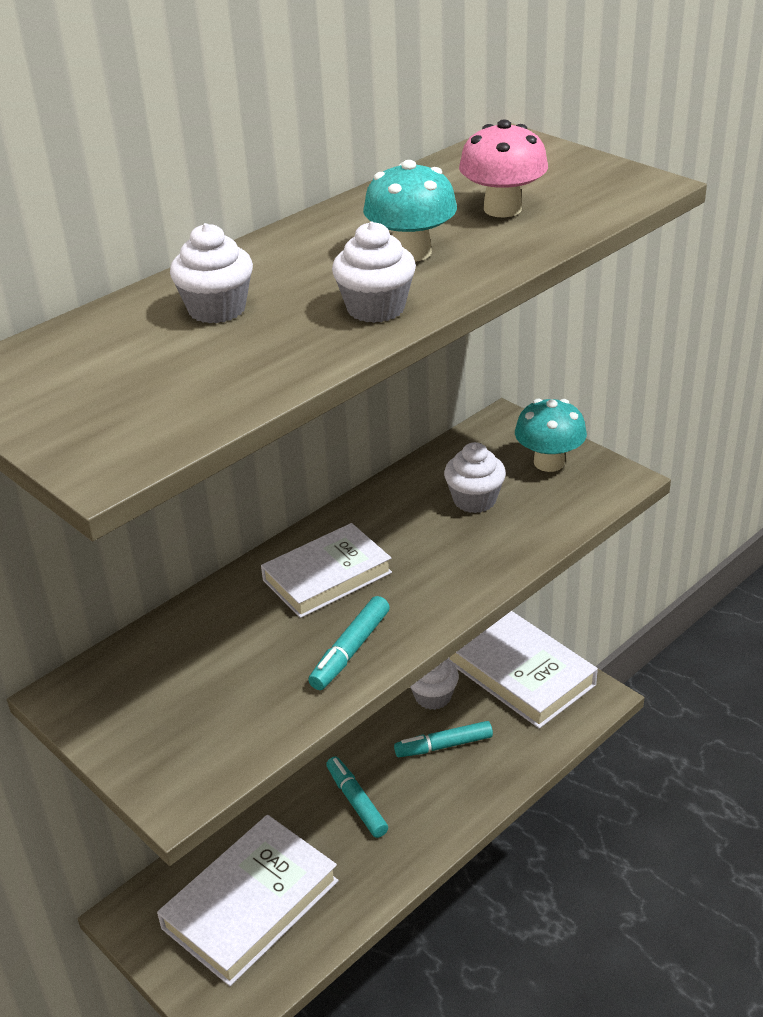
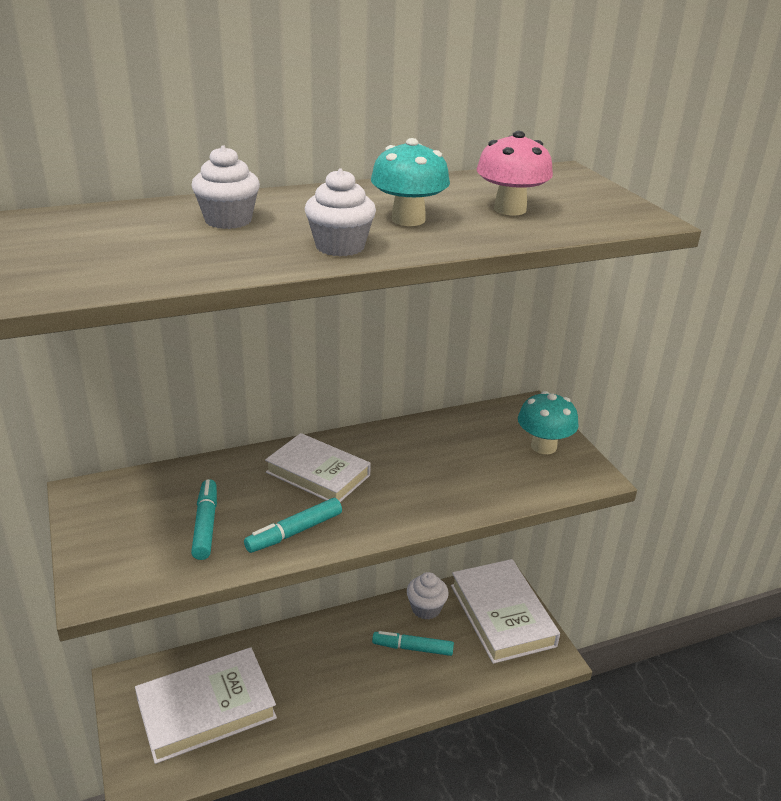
camera: 20 degrees right, 5 degrees down
white book [261,523,392,618] -> white book turned 45 degrees clockwise [265,433,371,502]
turquoise marker [326,757,388,838] -> turquoise marker moved to [191,479,217,560]
white cupcake [444,442,506,513] -> none

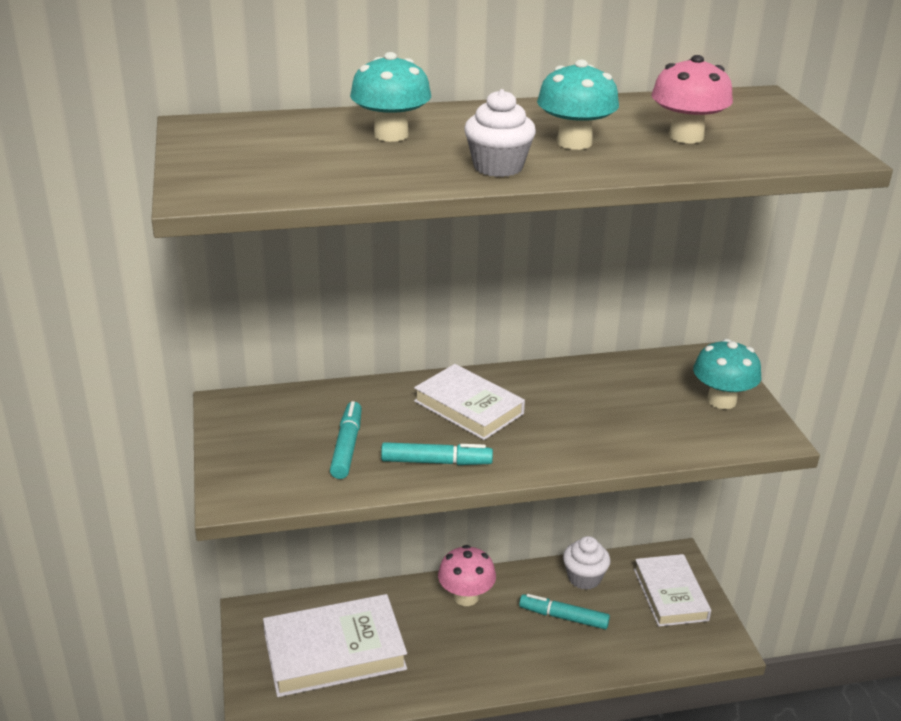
camera: 10 degrees right, 0 degrees up
white cupcake [191,145,260,229] -> turquoise mushroom [350,52,431,142]
turquoise marker [244,498,342,553] -> turquoise marker turned 150 degrees counterclockwise [381,442,493,465]
white book [451,559,560,664] -> white book [634,554,711,627], size x0.67
none -> pink mushroom [438,545,496,606]

